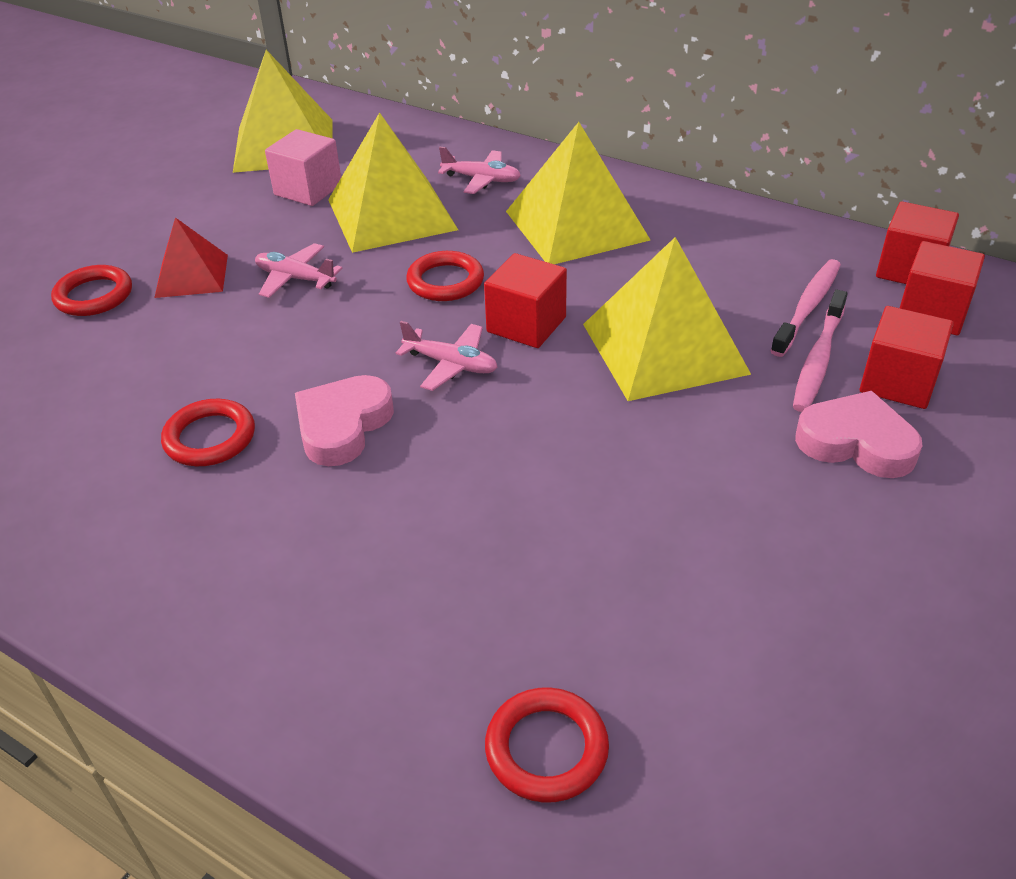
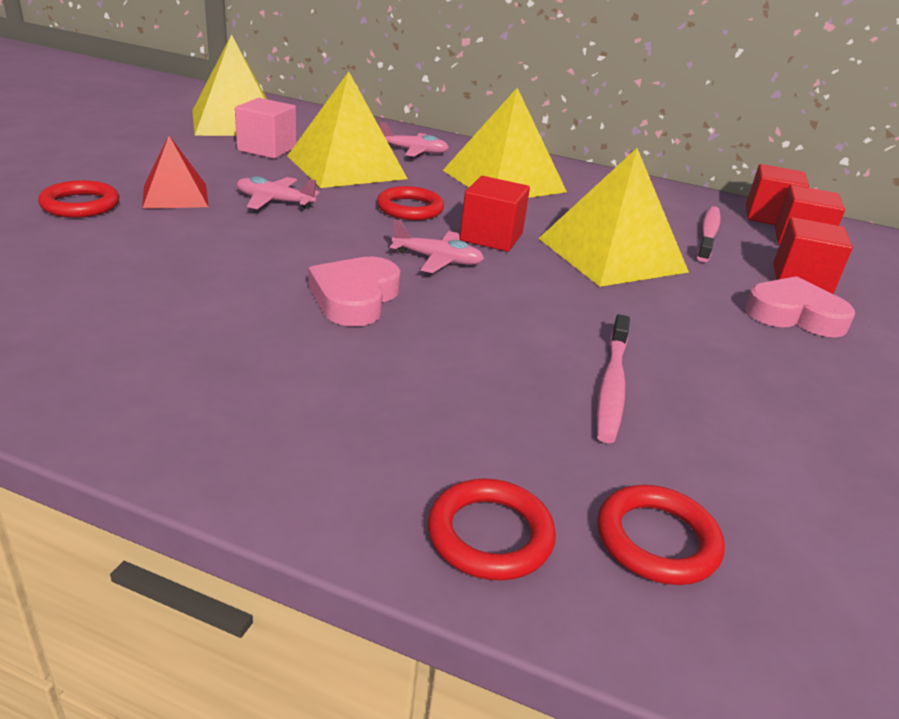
camera: 15 degrees left, 10 degrees down
red ring [161,399,255,466] -> red ring moved to [428,479,556,580]
pink toothbrush [793,290,848,412] -> pink toothbrush moved to [597,314,630,443]

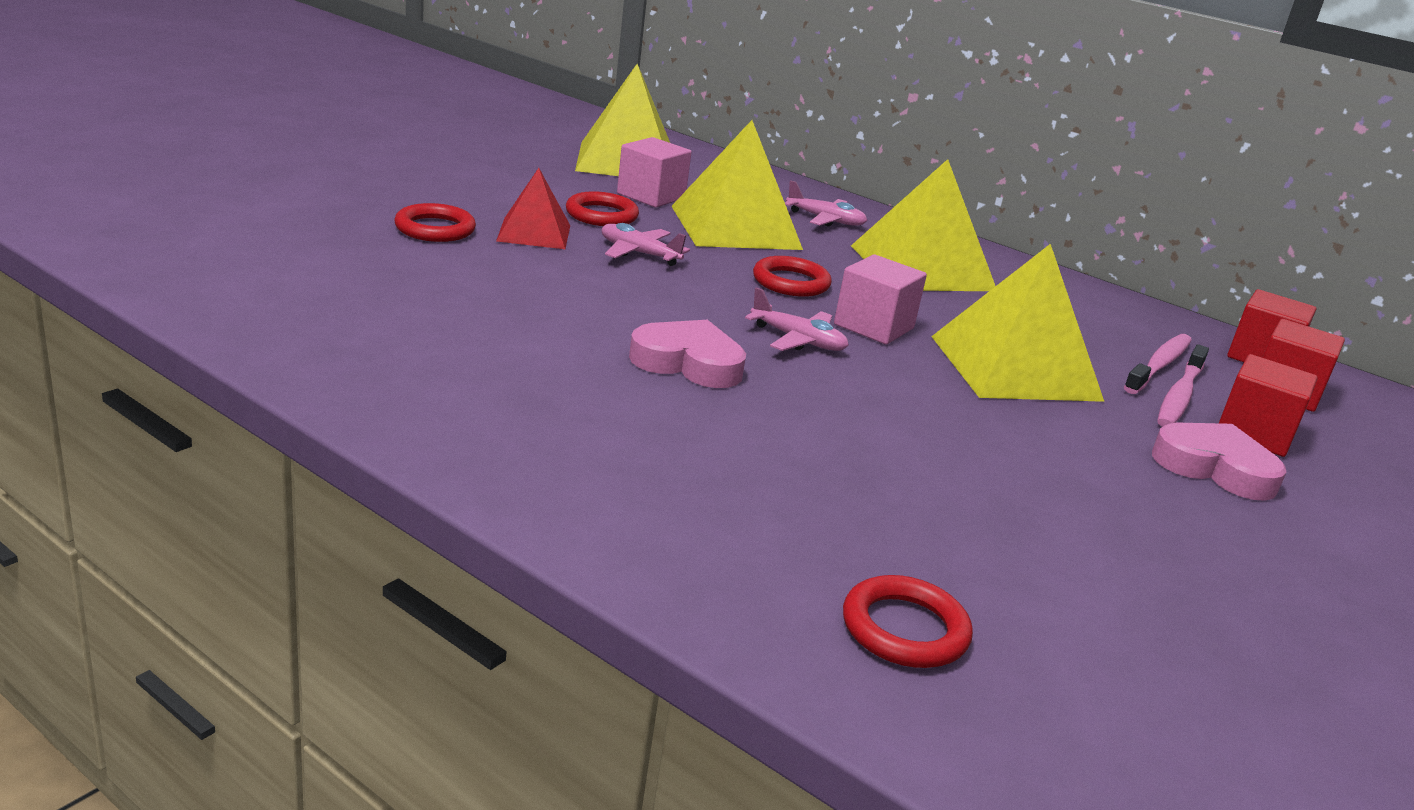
camera: 15 degrees right, 5 degrees down
pink heart [309,256,400,327] -> pink heart turned 75 degrees clockwise [629,320,746,388]
red ring [428,479,556,580] -> red ring moved to [566,191,639,226]
red cube [460,176,530,252] -> pink cube [834,254,927,345]
pink toothbrush [597,314,630,443] -> pink toothbrush moved to [1157,344,1209,427]

